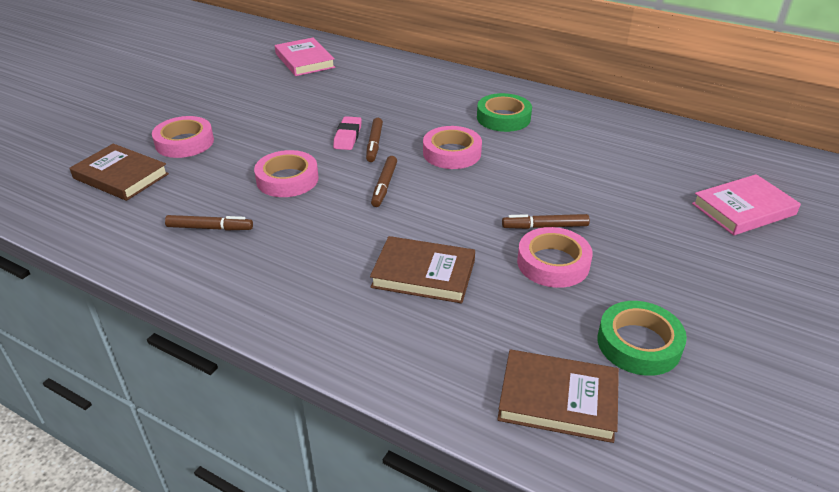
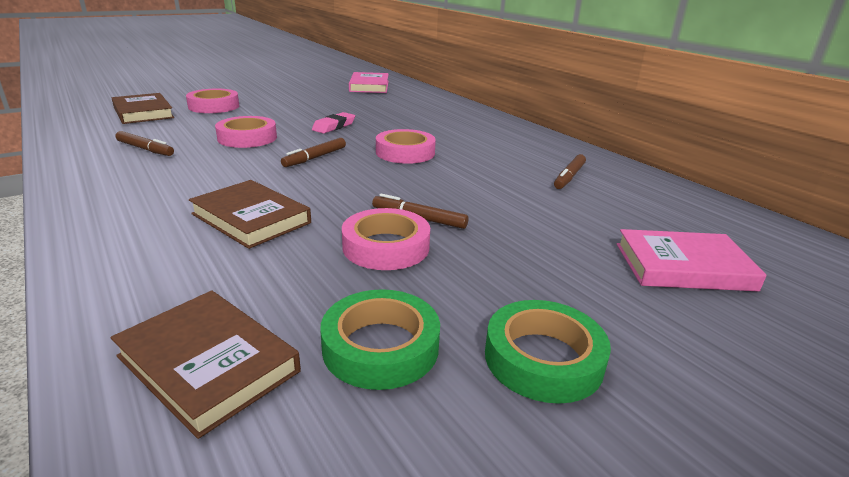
camera: 25 degrees right, 10 degrees down
brown marker [366,118,383,162] -> brown marker moved to [554,154,586,189]
green tape [477,93,532,132] -> green tape moved to [485,300,611,404]

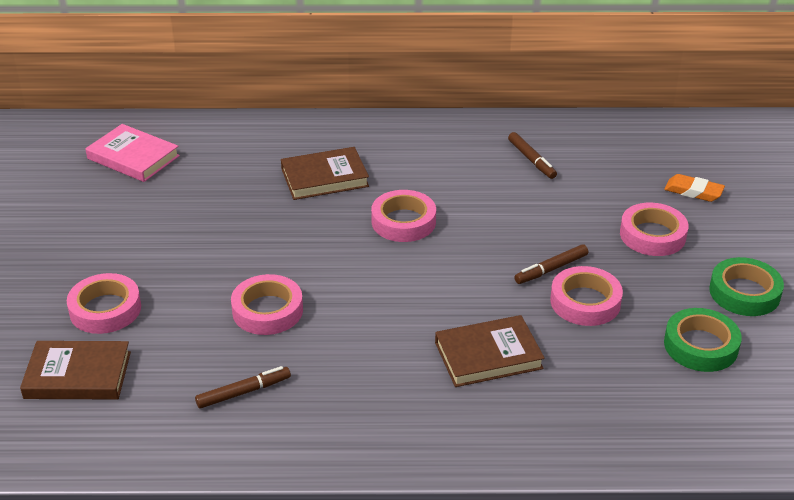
camera: 55 degrees left, 10 degrees up
brown book [111,291,301,439] -> brown book moved to [281,147,369,200]
brown marker [281,138,346,167] -> none
pink eraser [312,112,355,134] -> none
pink book [617,229,767,292] -> orange eraser [664,174,725,202]
none -> pink tape [620,203,689,256]

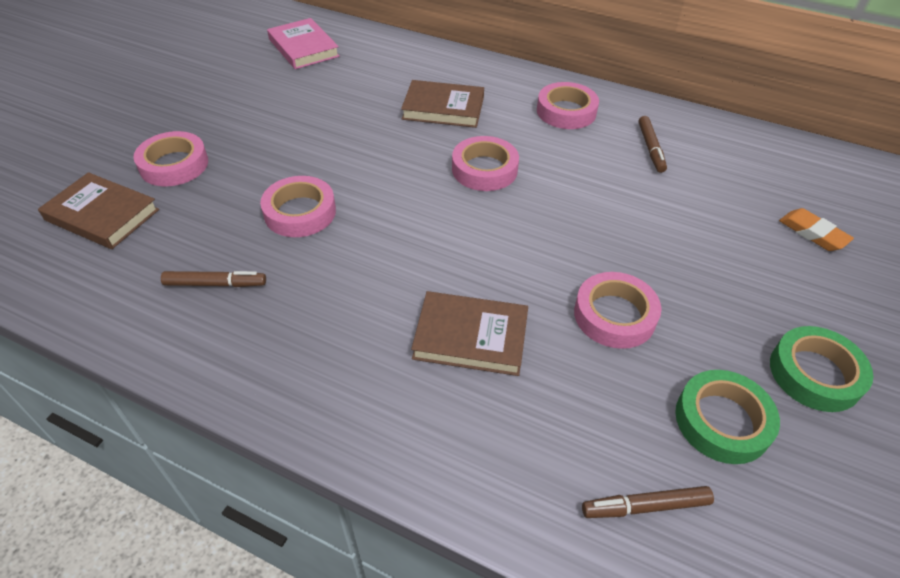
camera: 25 degrees right, 10 degrees up
brown marker [514,244,588,284] -> brown marker moved to [582,486,714,518]
pink tape [620,203,689,256] -> pink tape moved to [537,82,599,129]

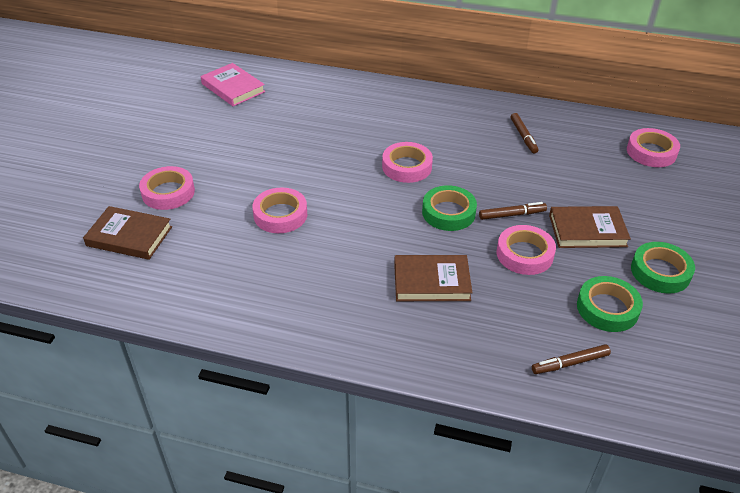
camera: 10 degrees left, 5 degrees down
brown marker [161,271,266,287] -> brown marker moved to [479,202,547,220]
brown book [401,80,484,128] -> brown book moved to [549,206,631,248]
pink tape [537,82,599,129] -> pink tape moved to [627,128,680,167]
orange eraser [779,208,854,251] -> none
none -> green tape [422,185,477,231]

